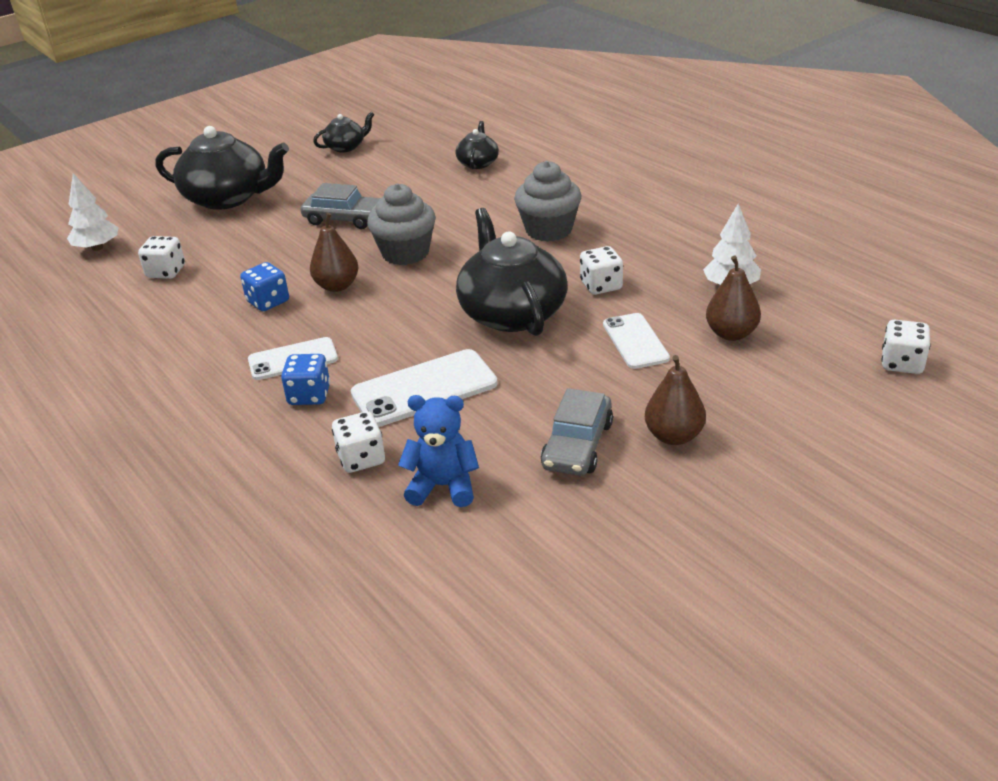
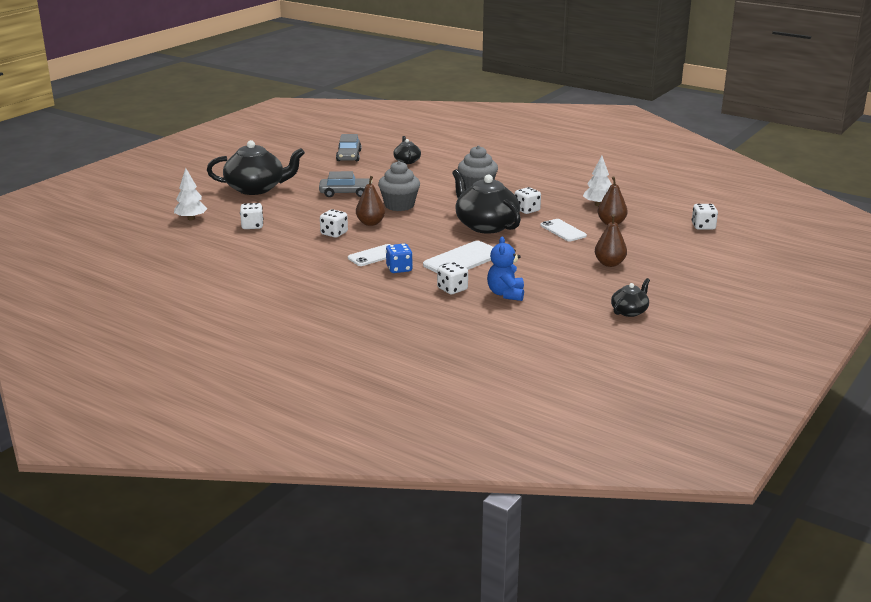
camera: 20 degrees left, 10 degrees down
blue dice [240,262,289,311] -> white dice [320,209,348,238]
black teapot [313,112,374,153] -> black teapot moved to [611,278,650,317]
blue teddy bear [398,395,479,507] -> blue teddy bear turned 75 degrees counterclockwise [487,236,524,301]
grey car [541,388,613,476] -> grey car moved to [336,134,362,161]

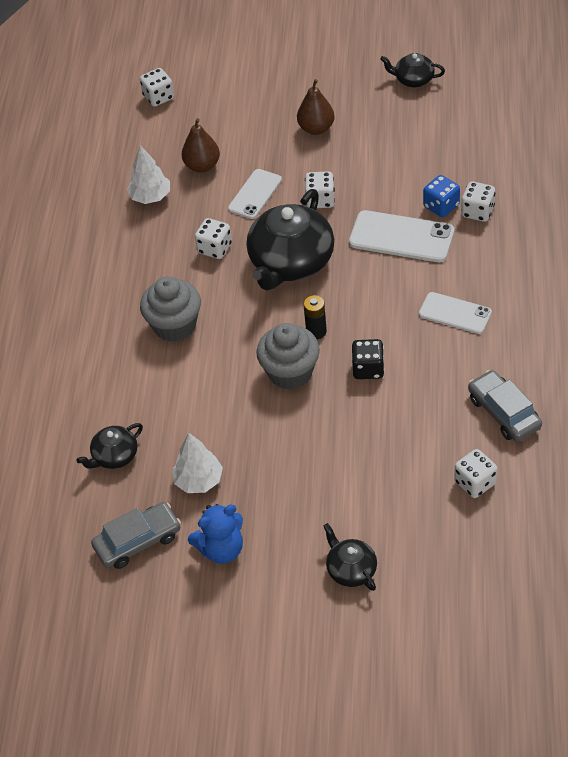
camera: 115 degrees left, 25 degrees up
white tree [174,168,207,220] -> white tree moved to [172,433,223,493]
black teapot [207,140,305,195] -> black teapot [323,523,377,591], size x0.50
grey car [319,171,372,197] -> grey car moved to [468,370,542,441]
white dice [320,209,348,238] -> white dice moved to [305,171,335,208]
brown pear [356,176,385,226] -> black dice [352,339,384,379]
blue dice [386,243,413,273] -> blue dice moved to [423,175,460,217]
blue teddy bear [487,236,524,301] -> blue teddy bear moved to [188,504,243,564]
none -> black battery [303,295,327,339]

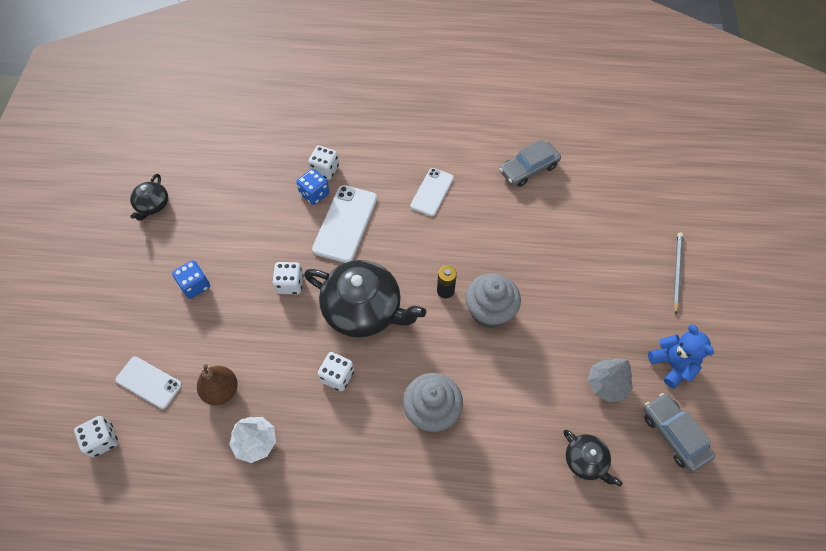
camera: 95 degrees left, 10 degrees up
white tree [172,433,223,493] -> grey tree [588,358,633,402]
white phone [228,169,282,219] -> white phone moved to [116,357,182,409]
brown pear [297,79,335,135] -> blue dice [172,260,210,299]
black teapot [323,523,377,591] -> grey pencil [673,232,684,314]
black dice [352,339,384,379] -> none
white dice [454,449,497,498] -> none

